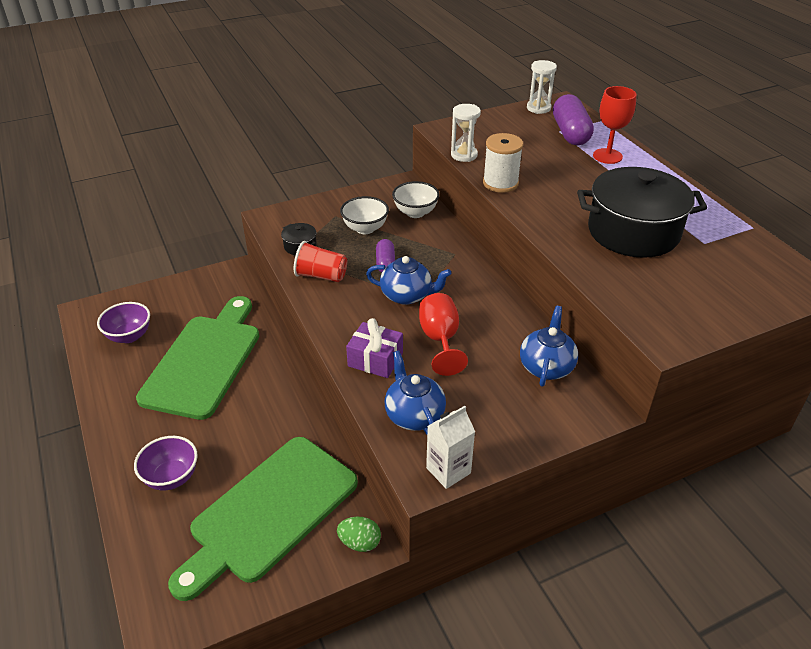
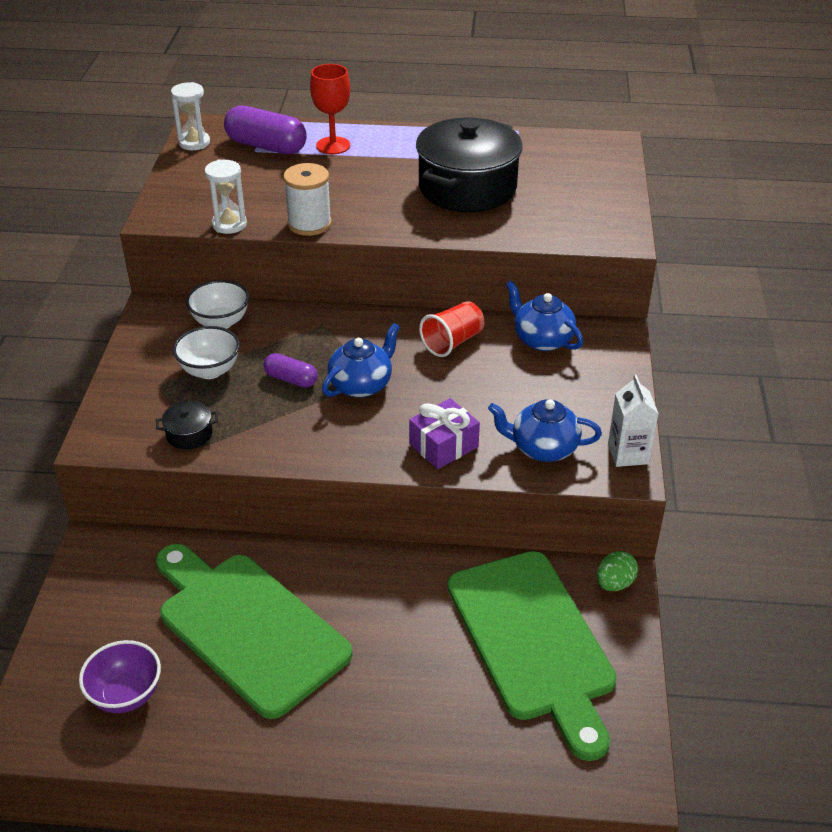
camera: 60 degrees left, 0 degrees up
purple bowl [134,436,198,491] -> none
red cup [294,241,347,282] -> red cup moved to [419,301,484,357]
red goblet [419,293,468,376] -> none

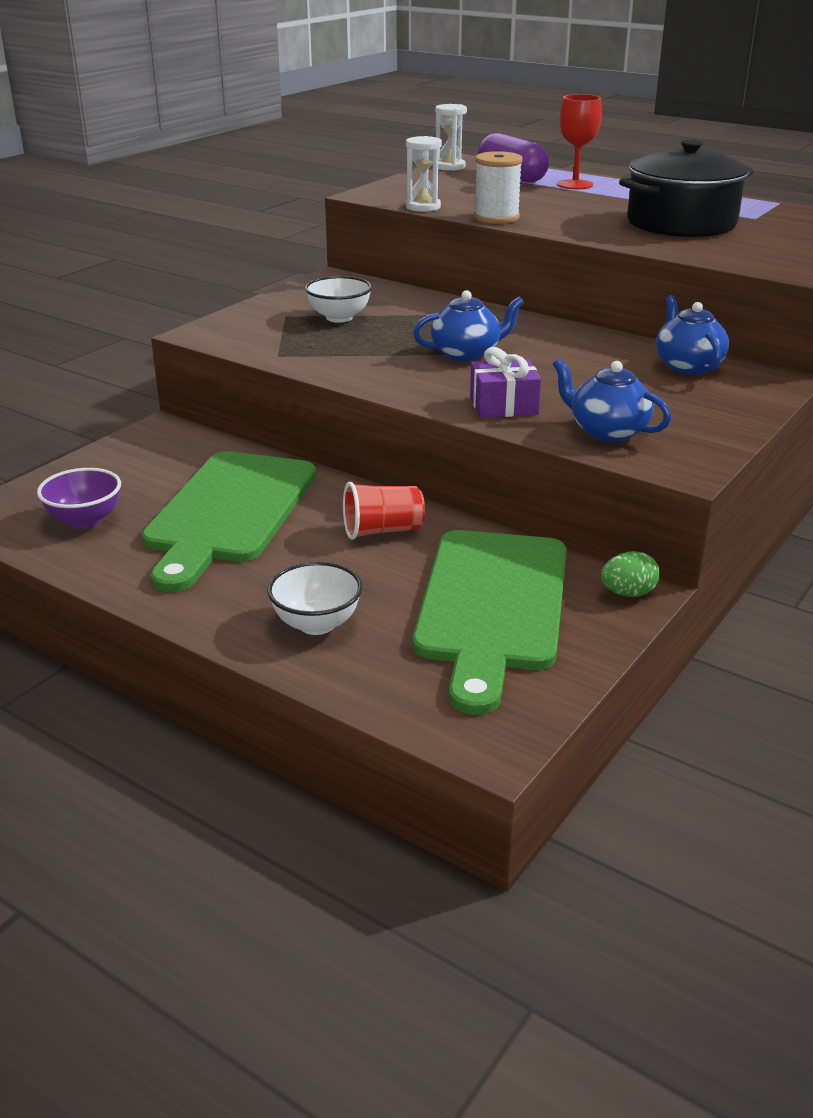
camera: 30 degrees right, 10 degrees down
black pot [156,401,218,450] -> none
green cutting board [156,544,352,719] -> green cutting board turned 150 degrees counterclockwise [142,451,316,592]
white bowl [186,280,249,329] -> white bowl moved to [267,562,362,635]
purple capsule [264,353,318,388] -> none
red cup [419,301,484,357] -> red cup moved to [343,482,425,540]
white carton [608,374,659,467] -> none

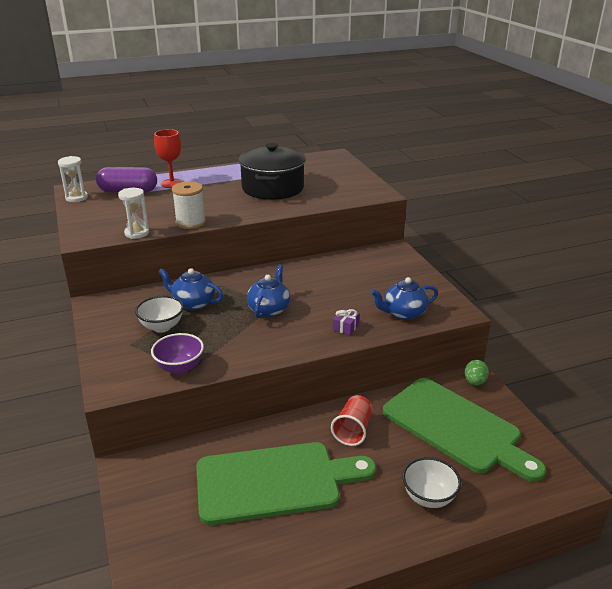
camera: 55 degrees left, 0 degrees up
purple bowl [37,468,121,529] -> purple bowl moved to [151,333,204,374]
green cutting board [142,451,316,592] -> green cutting board turned 60 degrees counterclockwise [196,442,376,525]
purple gift [470,347,541,418] -> purple gift [333,308,360,335], size x0.62
blue teapot [656,295,729,375] -> blue teapot moved to [158,268,223,310]

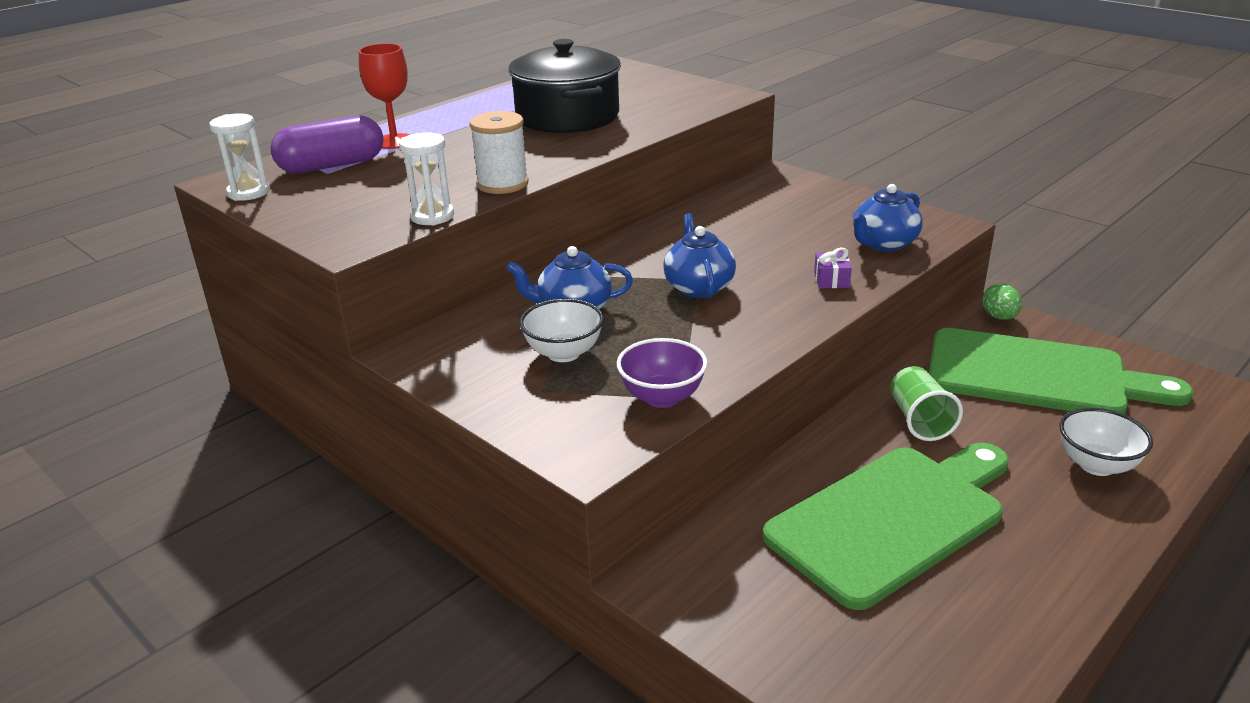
camera: 25 degrees left, 0 degrees up
red cup [331,395,373,446] -> green cup [890,366,963,441]

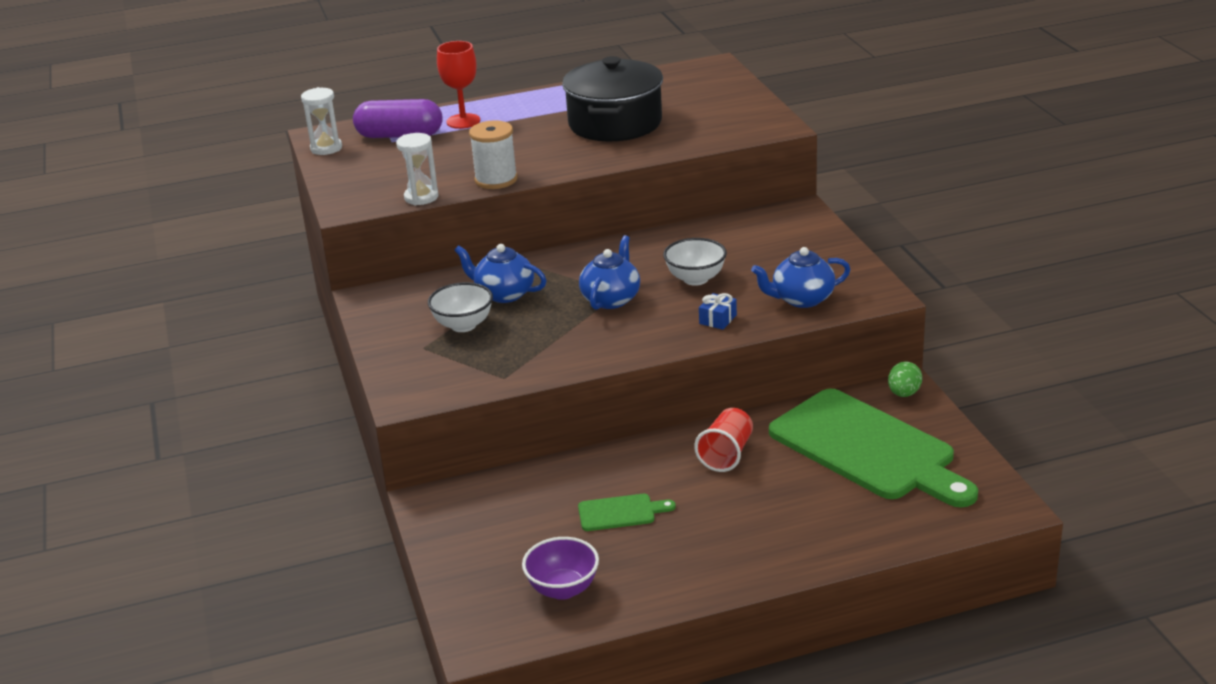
camera: 30 degrees right, 0 degrees up
purple bowl [617,338,707,408] -> purple bowl moved to [522,537,599,600]
green cutting board [763,442,1009,610] -> green cutting board [578,494,676,531], size x0.41
purple gift [814,248,852,288] -> blue gift [699,293,737,330]
green cup [890,366,963,441] -> red cup [694,408,753,472]
white bowl [1059,408,1153,476] -> white bowl moved to [663,238,727,286]

